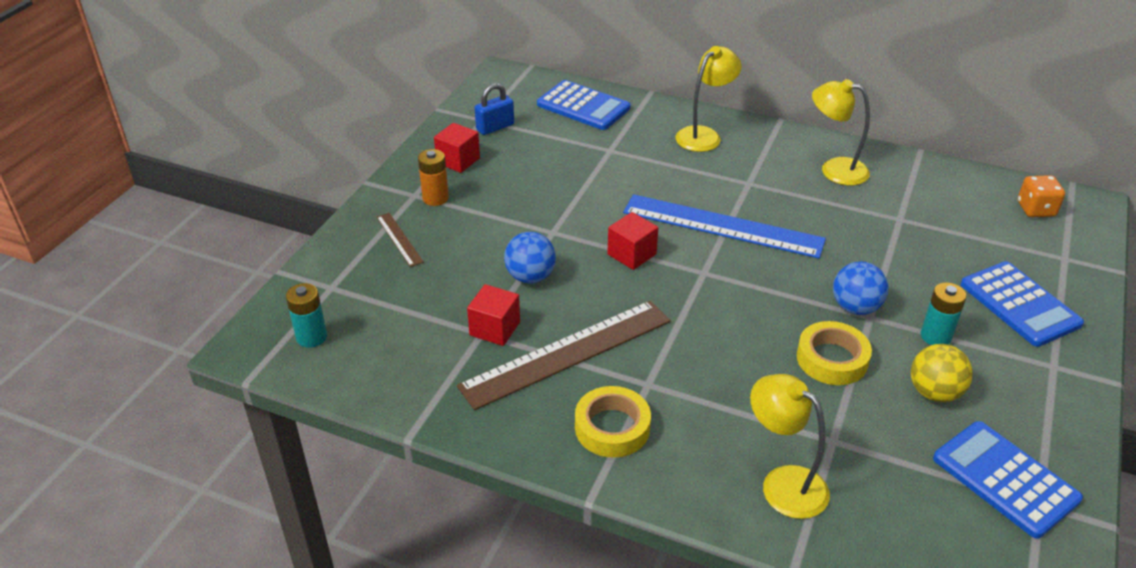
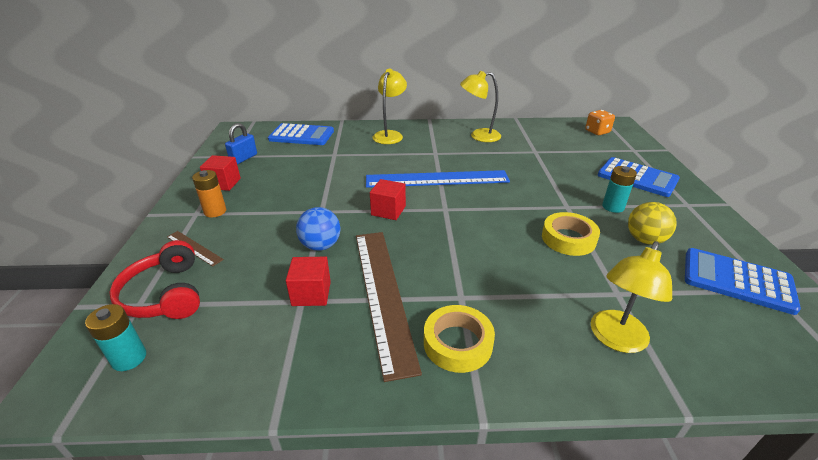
camera: 25 degrees left, 5 degrees down
brown ruler [457,301,671,410] -> brown ruler turned 45 degrees counterclockwise [356,232,422,382]
yellow lamp [750,374,830,519] -> yellow lamp turned 75 degrees counterclockwise [591,241,672,353]
blue ball [833,261,889,315] -> none
none -> red headphones [109,240,200,319]

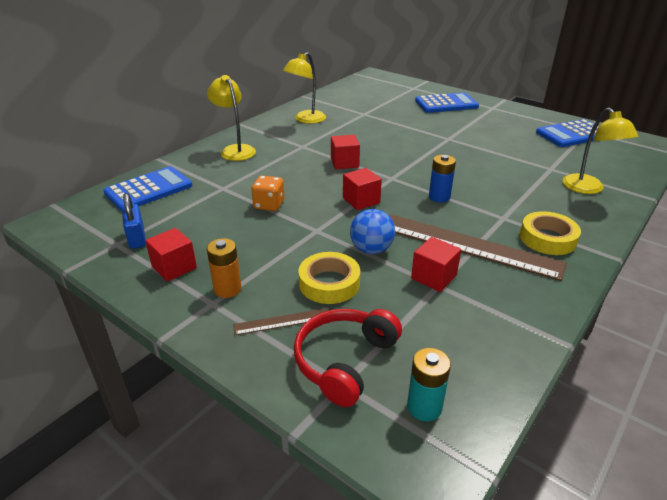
camera: 50 degrees left, 0 degrees up
red headphones [109,240,200,319] -> red headphones turned 105 degrees clockwise [294,309,402,407]
blue ruler [366,170,510,188] -> red cube [331,135,360,169]
yellow tape [542,212,600,256] -> yellow tape moved to [299,252,360,304]
orange dice [585,110,615,135] -> orange dice moved to [251,176,284,211]
turquoise battery [602,166,637,213] -> none
yellow ball [628,202,677,245] -> none
none -> blue battery [429,155,456,203]

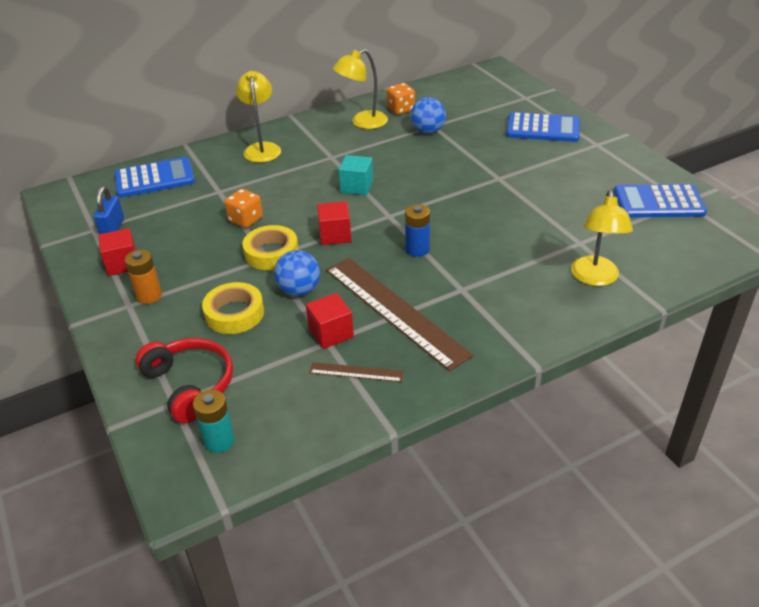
camera: 25 degrees right, 5 degrees up
brown ruler [233,308,329,335] -> brown ruler moved to [309,362,404,382]
red headphones [294,309,402,407] -> red headphones turned 90 degrees clockwise [135,338,233,423]
red cube [331,135,360,169] -> turquoise cube [339,155,373,195]
yellow tape [520,211,581,255] -> yellow tape moved to [242,225,299,270]
none -> orange dice [387,83,415,115]
none -> blue ball [410,97,446,134]

